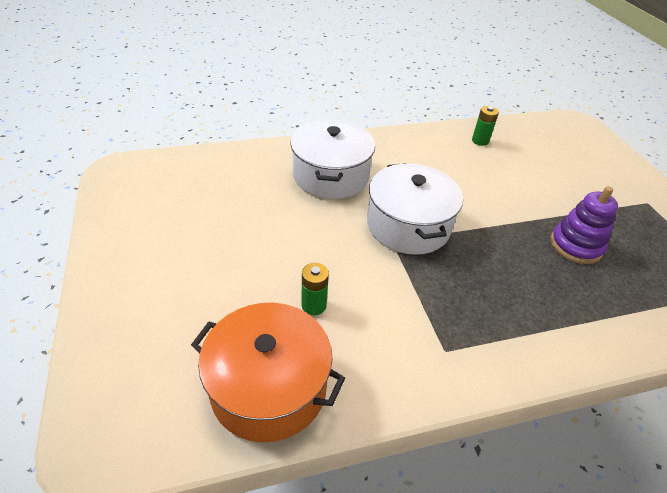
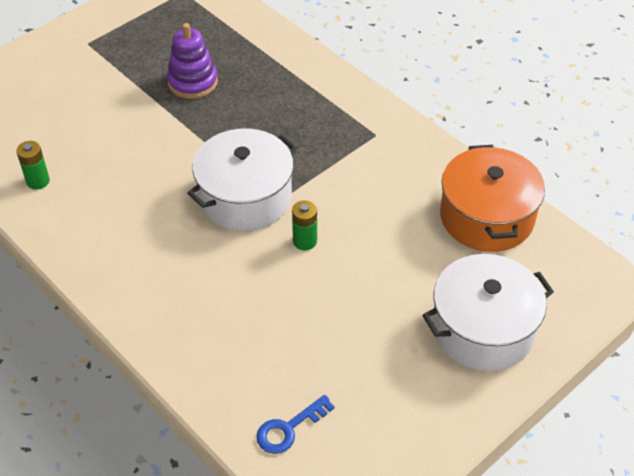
camera: 115 degrees left, 5 degrees up
white pot [290,119,375,199] -> white pot moved to [423,254,554,371]
green battery [301,263,329,315] -> green battery moved to [292,200,317,250]
none -> blue key [256,395,335,454]

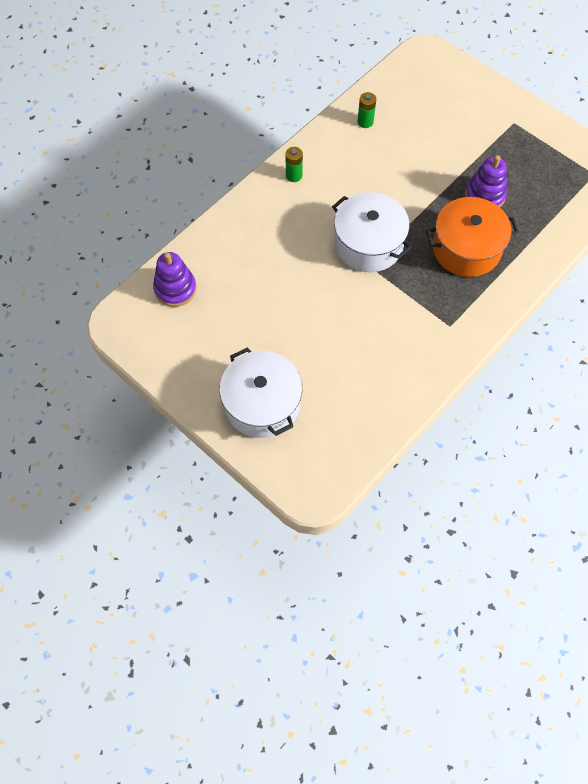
camera: 85 degrees right, 15 degrees up
blue key [256,395,335,454] -> purple stacking toy [153,252,196,307]
green battery [292,200,317,250] -> green battery moved to [285,147,303,182]
orange pot [440,145,545,252] -> orange pot moved to [426,197,519,277]

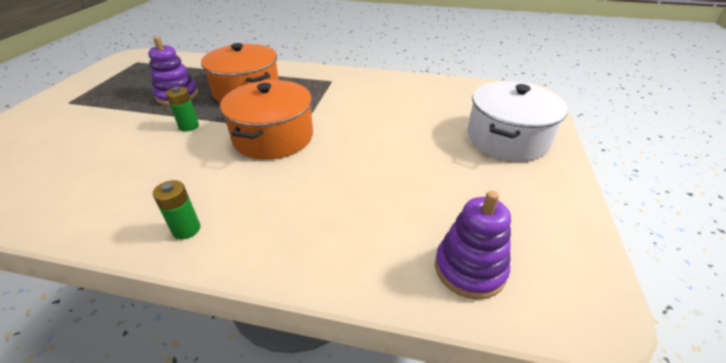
camera: 120 degrees left, 25 degrees down
white pot [332,192,412,272] -> orange pot [220,80,313,160]
green battery [358,92,376,128] -> green battery moved to [166,87,199,131]

